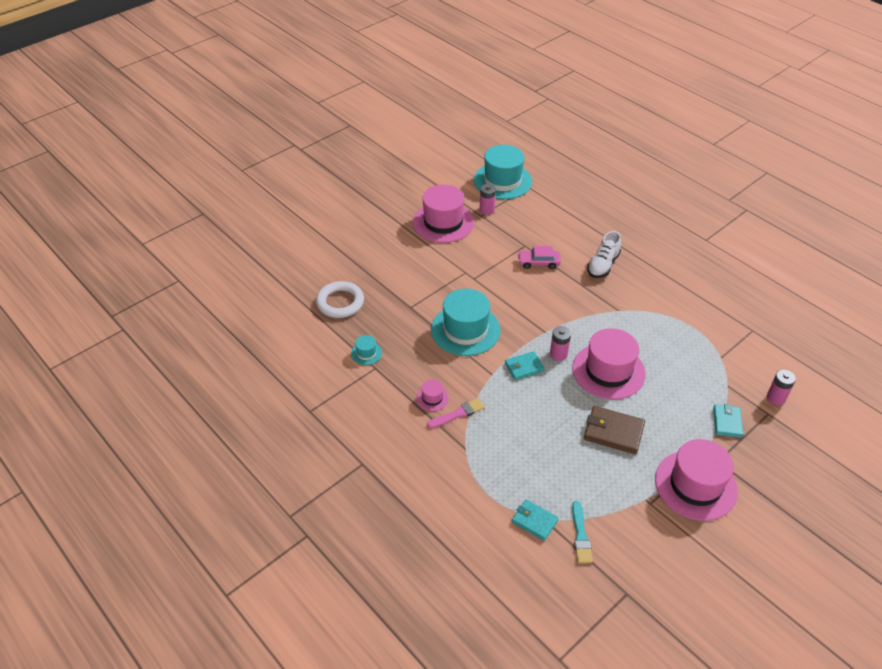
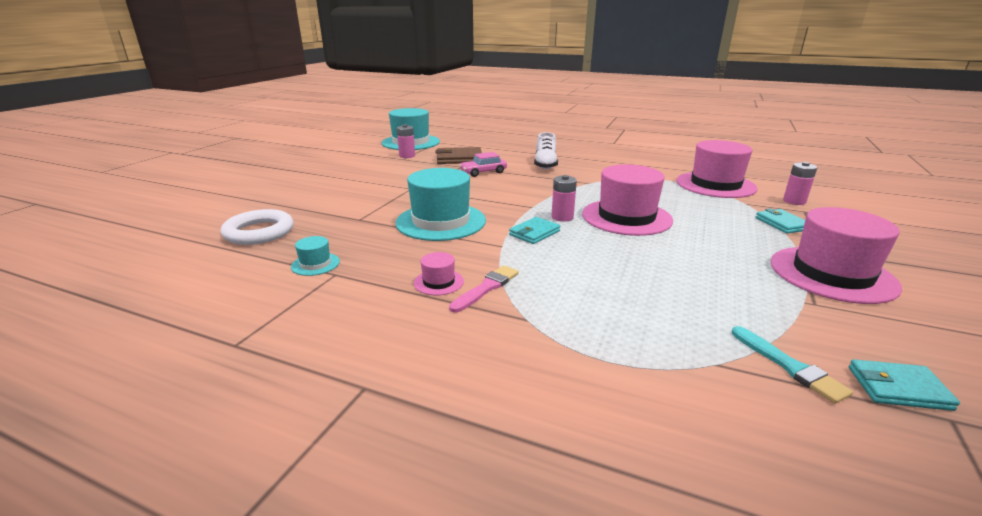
camera: 25 degrees left, 20 degrees down
pink hat [413,185,474,243] -> pink hat moved to [676,140,758,198]
turquoise wallet [512,499,559,541] -> turquoise wallet moved to [849,359,960,411]
brown wallet [584,406,645,454] -> brown wallet moved to [435,147,482,164]

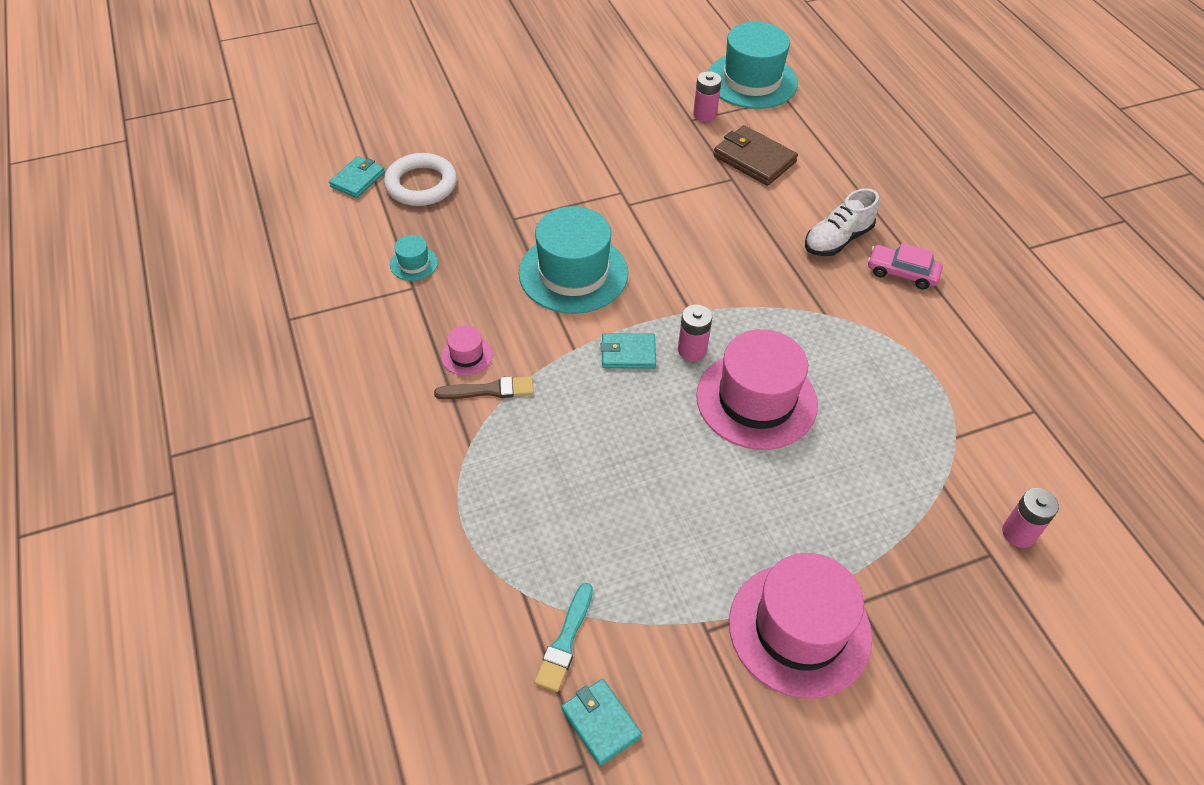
camera: 45 degrees right, 25 degrees up
pink brush [449,265,519,312] -> brown brush [434,376,534,399]
pink car [459,152,507,177] -> pink car moved to [868,243,943,289]
pink hat [676,140,758,198] -> none
turquoise wallet [756,208,805,234] -> turquoise wallet moved to [329,156,385,198]

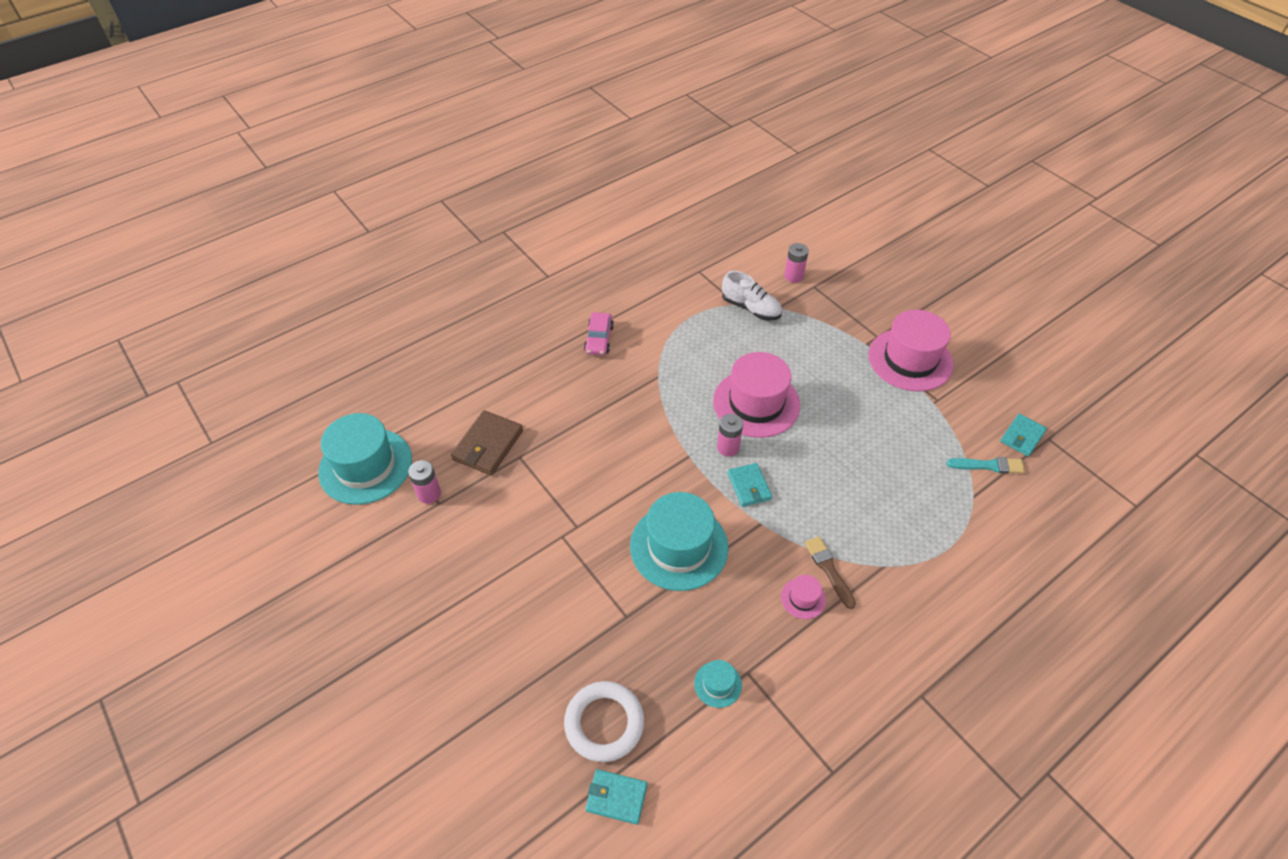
camera: 105 degrees left, 0 degrees up
white shoe [805,188,879,256] -> white shoe moved to [722,271,782,321]

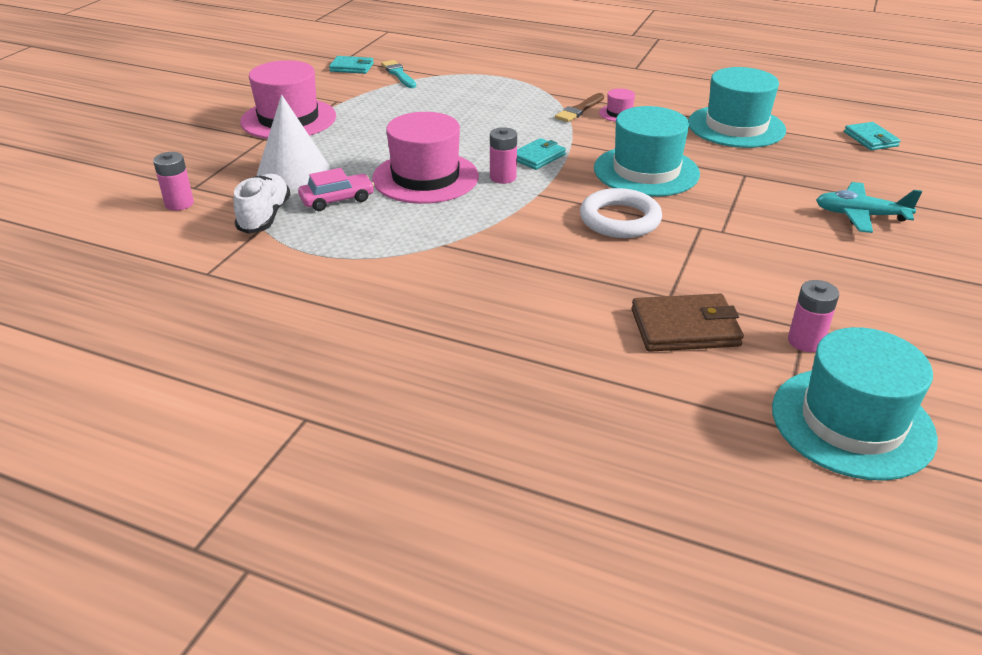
camera: 120 degrees left, 15 degrees down
white ring [564,681,644,762] -> white ring moved to [580,188,662,238]
pink car [584,312,614,355] -> pink car moved to [298,168,375,211]
turquoise hat [694,660,742,708] -> turquoise hat [688,67,786,148], size x2.29
none -> white cone [257,95,330,189]
none -> turquoise plane [816,182,922,233]

